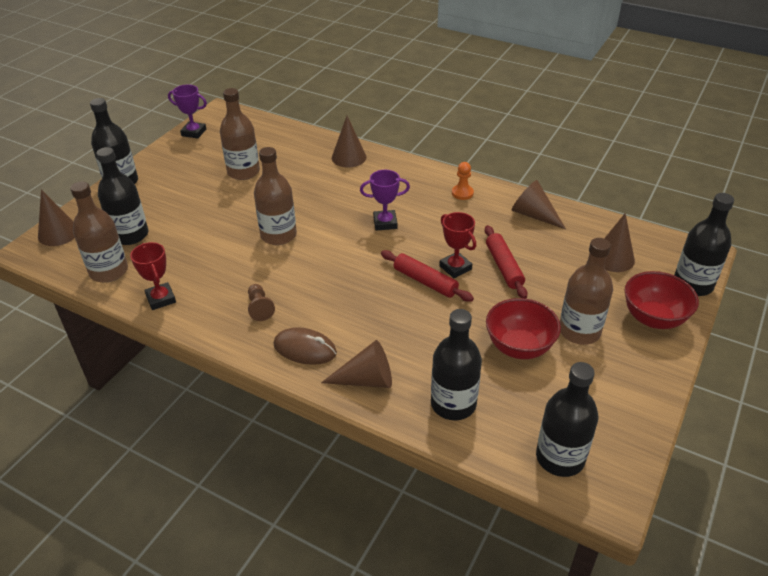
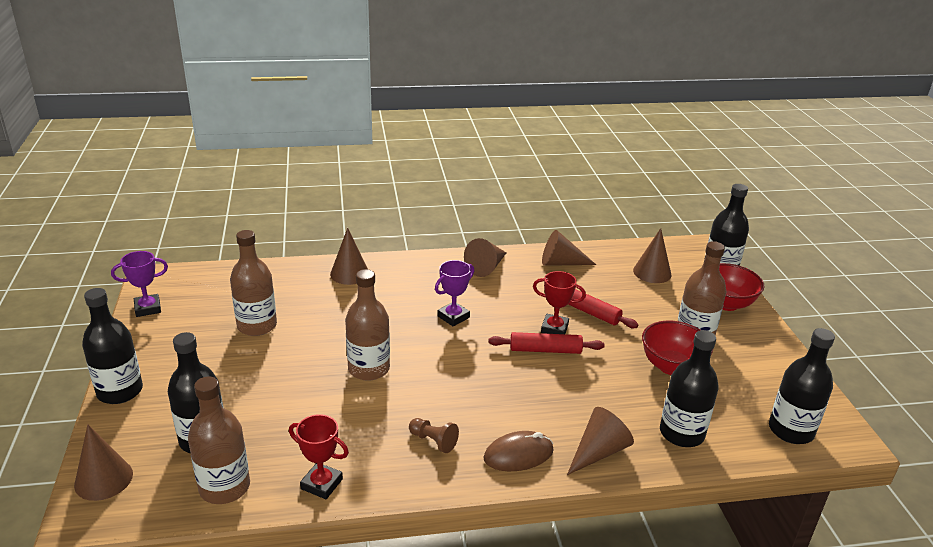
camera: 40 degrees left, 10 degrees down
orange pawn [452,162,474,200] -> brown cone [464,238,506,277]

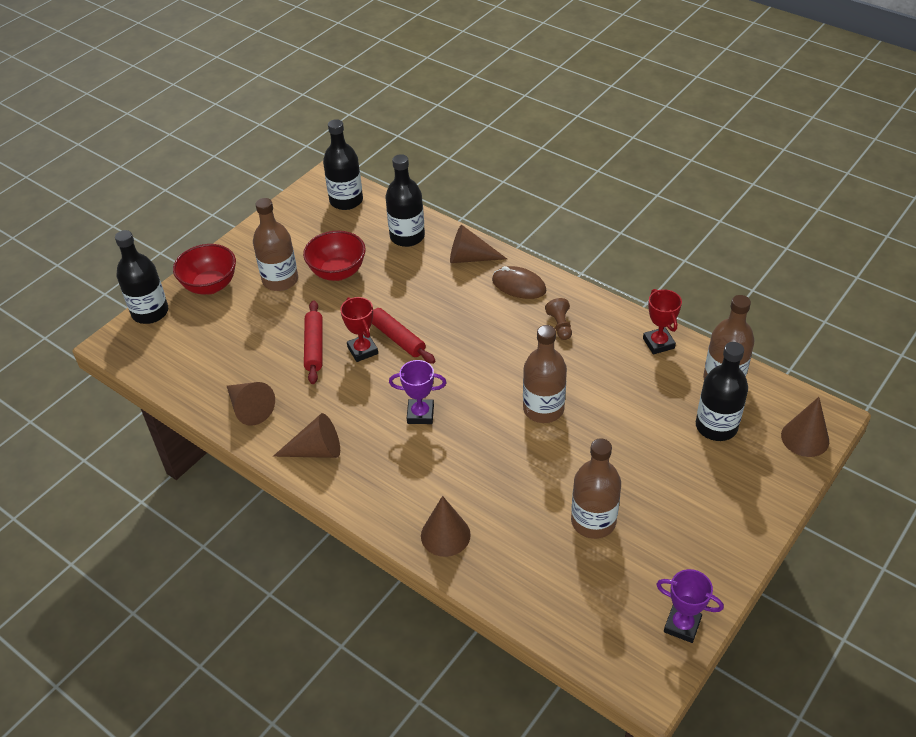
camera: 130 degrees left, 15 degrees up
black bottle [82,288,143,404] -> none
brown cone [633,228,671,283] -> none

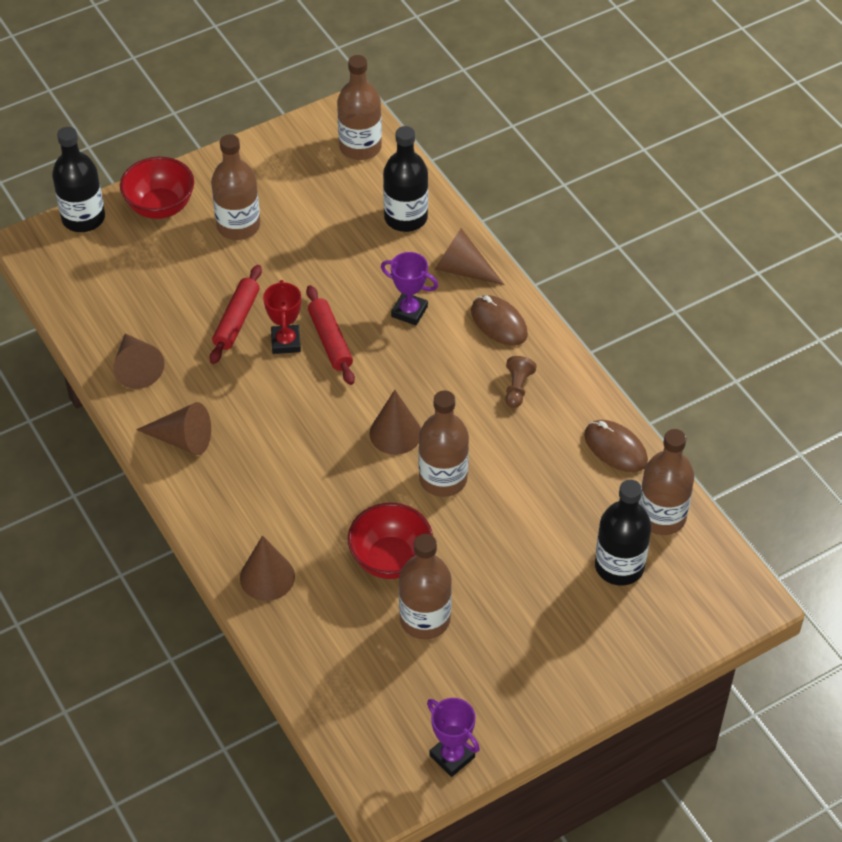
camera: 20 degrees right, 5 degrees up
red bowl [303,231,366,281] -> red bowl moved to [348,503,433,579]
black bottle [323,119,363,210] -> brown bottle [337,55,382,160]
purple trophy [389,360,447,424] -> purple trophy moved to [381,252,438,325]
red trophy [643,289,682,355] -> brown mouse [584,420,648,472]
brown cone [781,397,829,457] -> brown cone moved to [369,390,421,455]

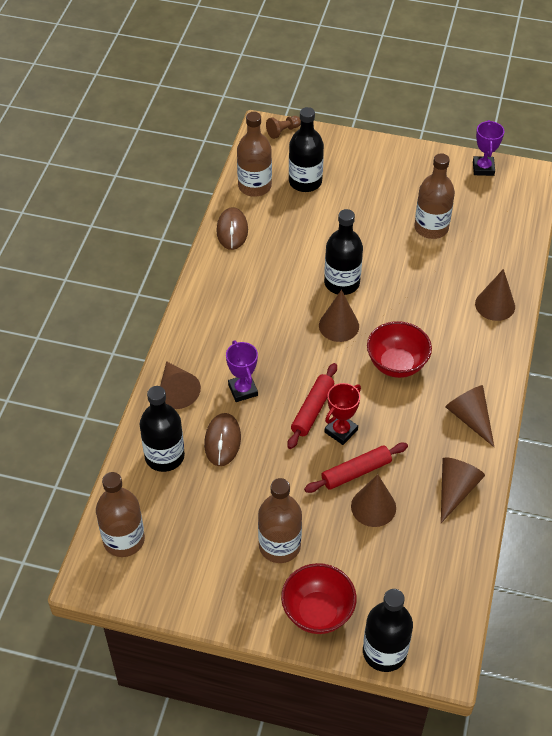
camera: 135 degrees left, 0 degrees up
red bowl [348,503,433,579] -> red bowl moved to [367,321,432,378]
brown bottle [419,391,469,497] -> black bottle [324,209,363,295]
brown mouse [471,295,528,346] -> brown mouse moved to [204,413,241,466]
brown pawn [505,356,537,408] -> brown pawn moved to [266,116,301,139]
none -> brown cone [351,474,396,527]

